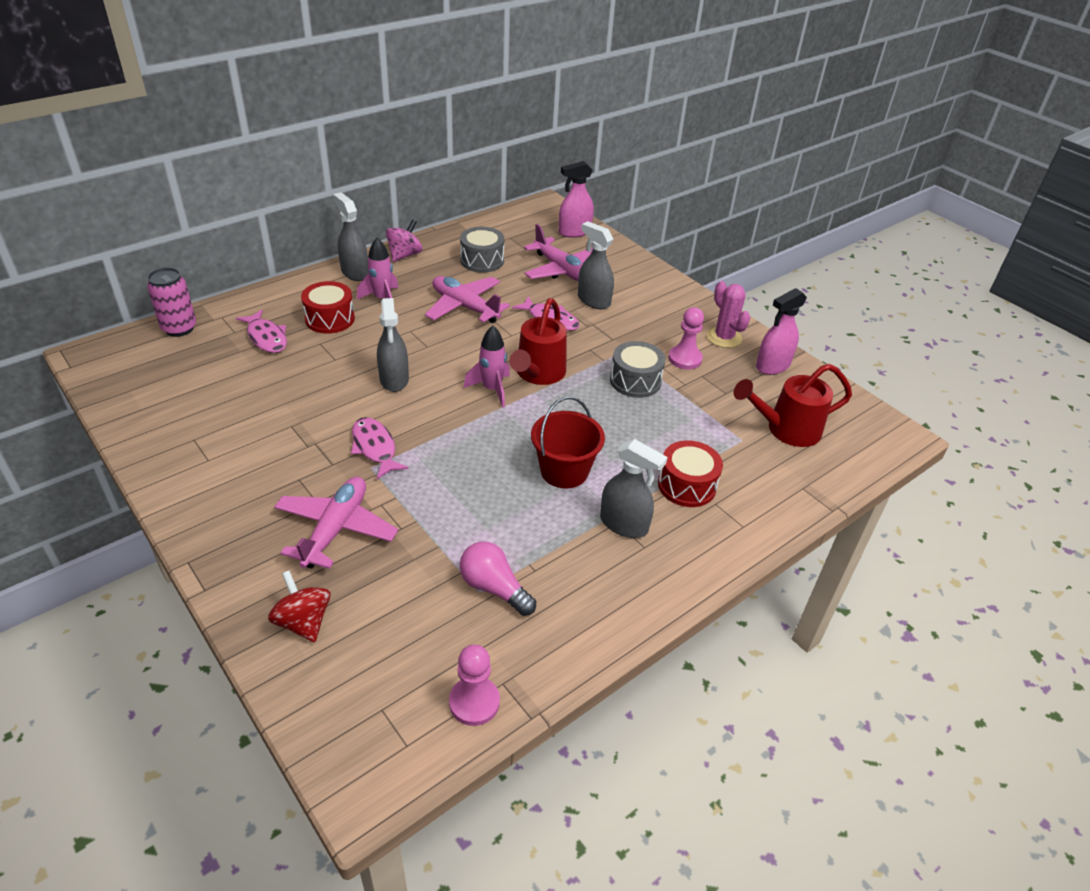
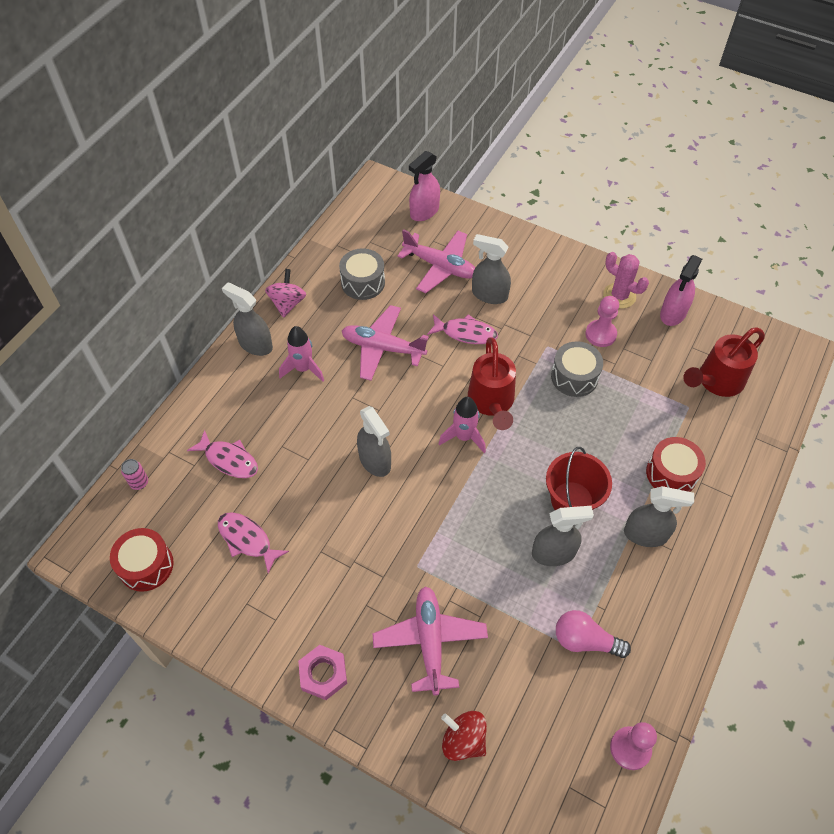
camera: 20 degrees left, 15 degrees up
pink can [147,268,196,337] -> pink can [121,459,148,490], size x0.55
red drum [301,281,355,334] -> red drum moved to [110,528,174,592]
pink fish [351,417,409,479] -> pink fish moved to [218,512,289,574]
none -> pink nut [298,645,347,700]
none -> grey spray bottle [532,506,594,566]

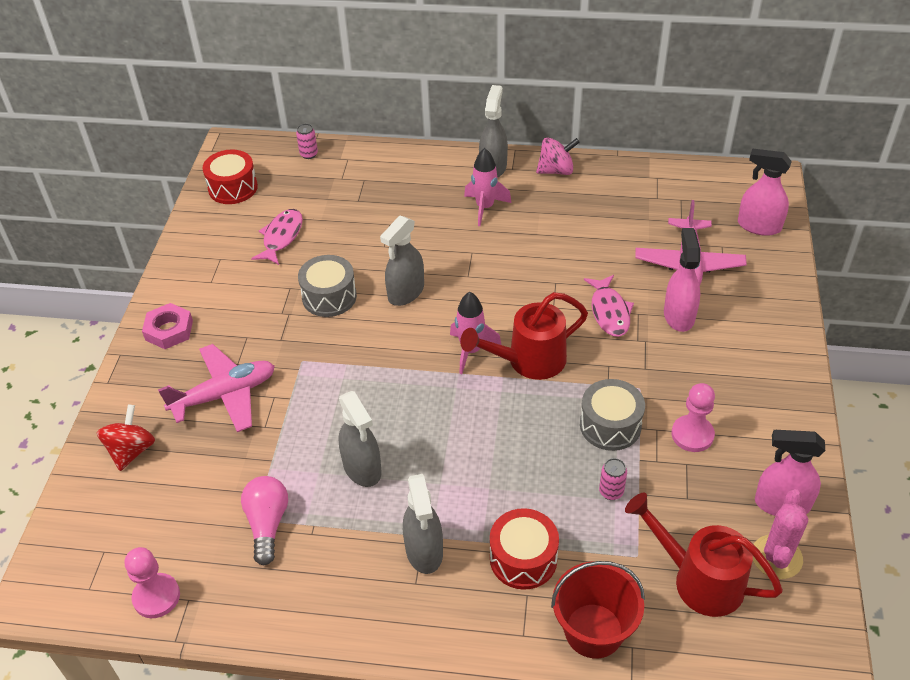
camera: 70 degrees right, 10 degrees down
pink fish [187,430,258,478] -> none
grey drum [339,248,385,300] -> grey drum moved to [298,255,357,317]
pink plane [342,305,429,381] -> none
grey spray bottle [472,234,511,304] -> pink spray bottle [664,228,700,332]
red bucket [546,447,612,510] -> red bucket moved to [551,561,645,658]
pink cactus [603,252,649,309] -> pink cactus moved to [753,489,808,579]
none -> pink can [599,458,627,500]

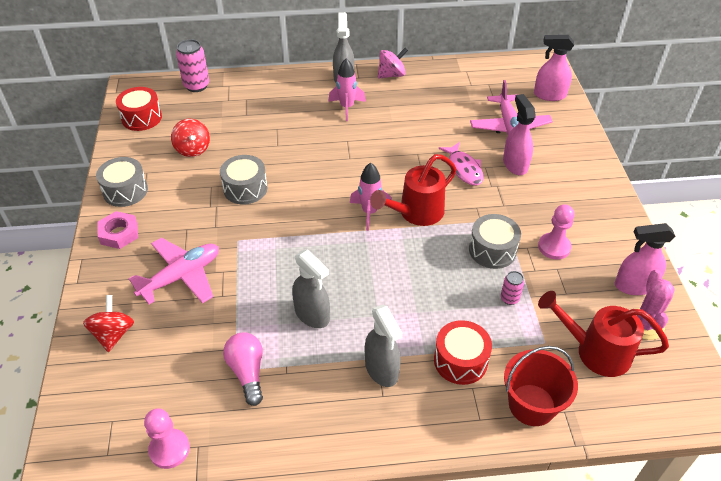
camera: 15 degrees left, 0 degrees up
pink fish [251,209,303,265] -> red spinning top [171,119,210,157]
pink can [296,124,318,159] -> pink can [176,39,209,92], size x1.81
grey spray bottle [380,216,424,306] -> none
none -> grey drum [96,157,148,207]

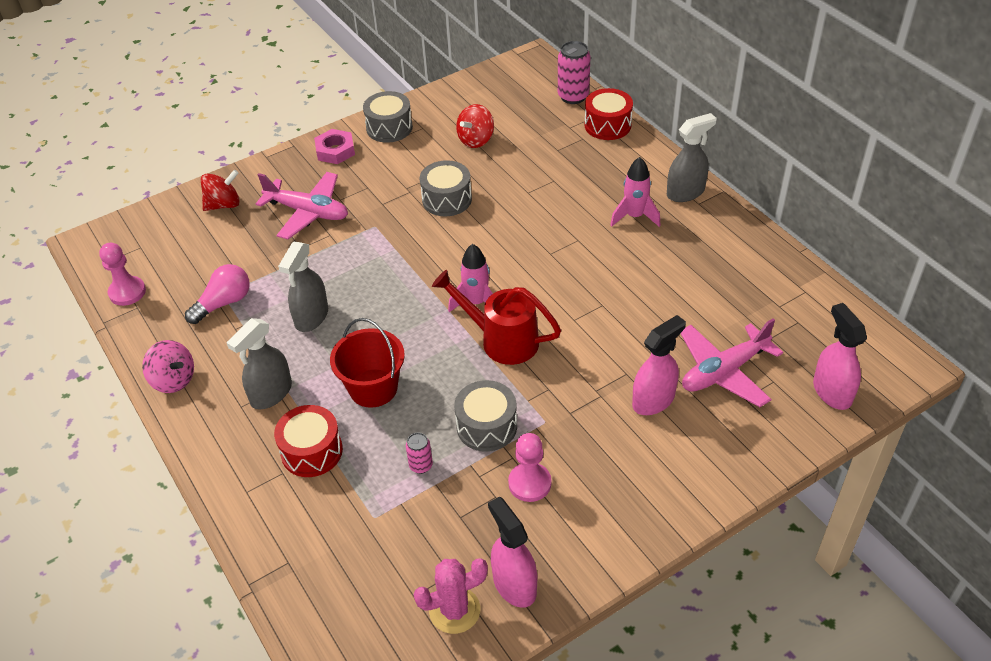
camera: 65 degrees right, 0 degrees up
red drum [116,87,162,131] -> red drum moved to [584,88,633,140]
pink spinning top [378,48,408,79] -> pink spinning top moved to [142,340,194,393]
pink fish [438,142,484,186] -> none
red bucket [504,346,578,426] -> red bucket moved to [330,318,405,408]
red watering can [538,291,669,377] -> none

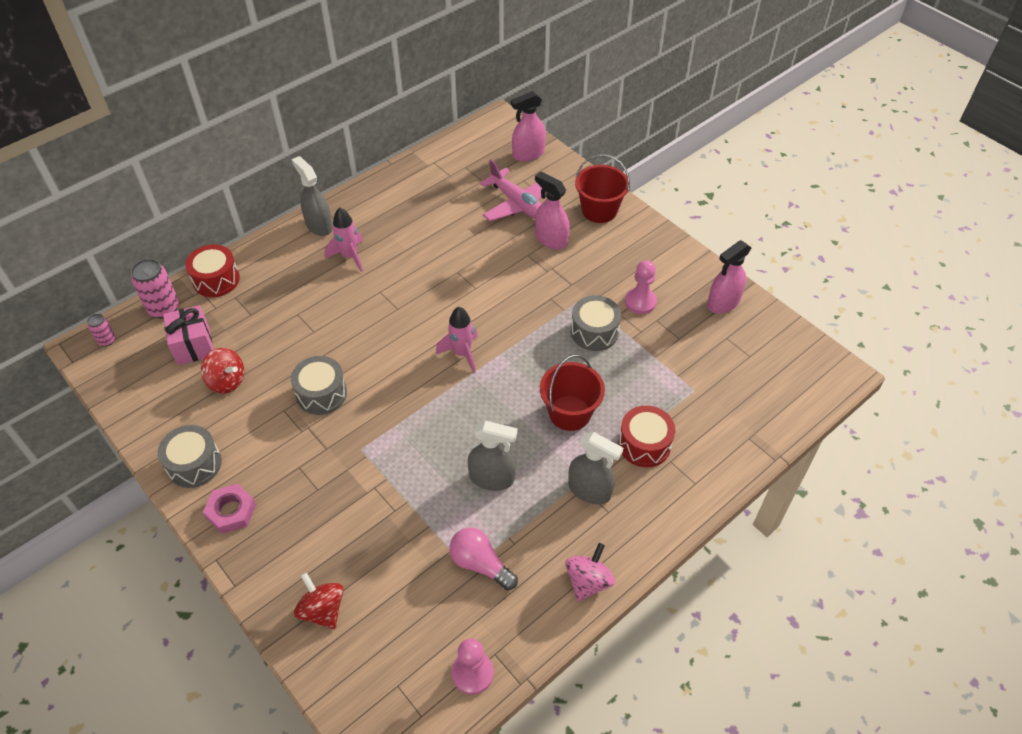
camera: 100 degrees left, 5 degrees up
pink plane [256,172,348,239] -> none
pink can [406,432,433,474] -> pink can moved to [87,314,115,346]
pink cactus [414,558,488,634] -> none
red watering can [432,270,561,365] -> none
none -> pink gift [163,305,213,365]
none -> red bucket [575,154,630,223]

